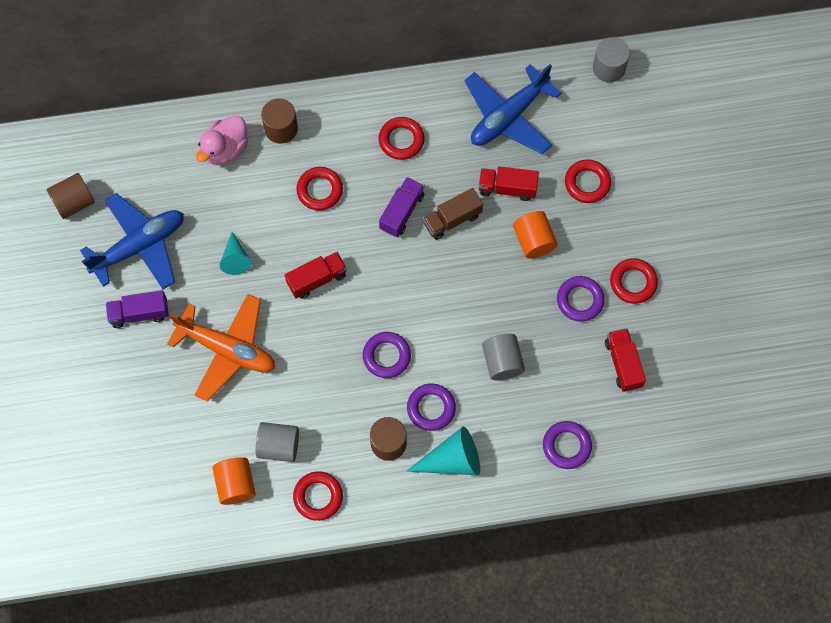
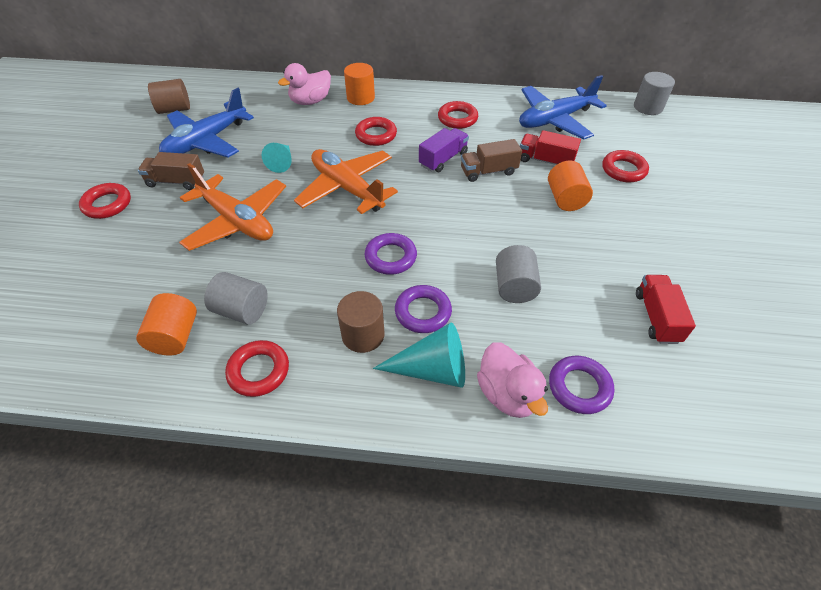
camera: 15 degrees right, 20 degrees down
blue plane [80,193,184,289] -> blue plane turned 150 degrees clockwise [159,88,254,158]
purple truck [106,290,169,328] -> brown truck [138,152,204,190]
brown cylinder [261,98,298,144] -> orange cylinder [344,63,375,105]
red truck [285,252,347,299] -> orange plane [294,149,398,214]
purple ring [557,276,605,322] -> none
red ring [610,258,658,304] -> red ring moved to [79,183,131,219]
none -> pink duck [477,342,548,418]

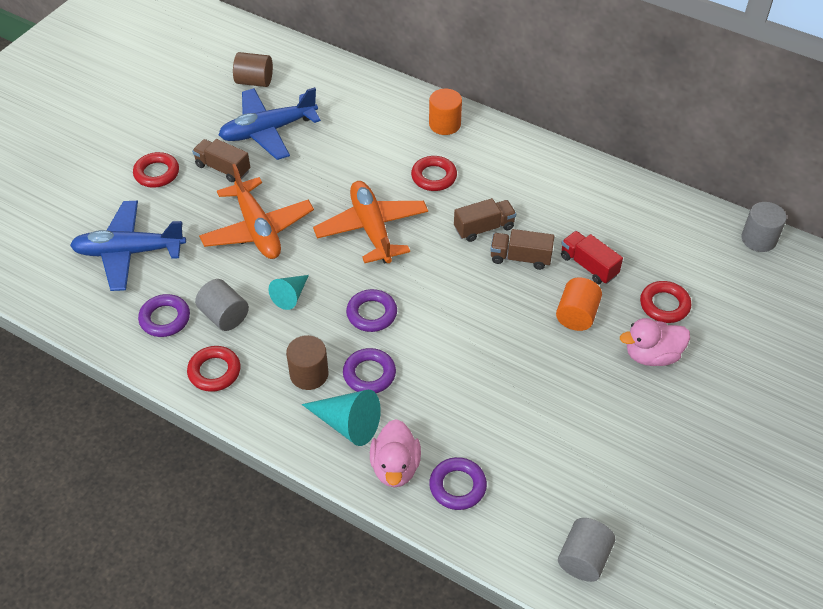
camera: 25 degrees right, 0 degrees up
orange cylinder [136,293,197,355] -> purple ring [138,294,190,337]
turquoise cone [261,143,292,173] -> turquoise cone moved to [268,275,309,310]
pink duck [278,63,331,105] -> pink duck moved to [620,318,690,366]
purple truck [419,128,469,172] -> brown truck [454,198,516,242]
red ring [438,101,478,129] -> none
grey cylinder [496,245,541,303] -> grey cylinder moved to [558,518,615,582]
blue plane [519,75,607,140] -> blue plane moved to [70,201,186,291]
red truck [636,275,696,344] -> none

